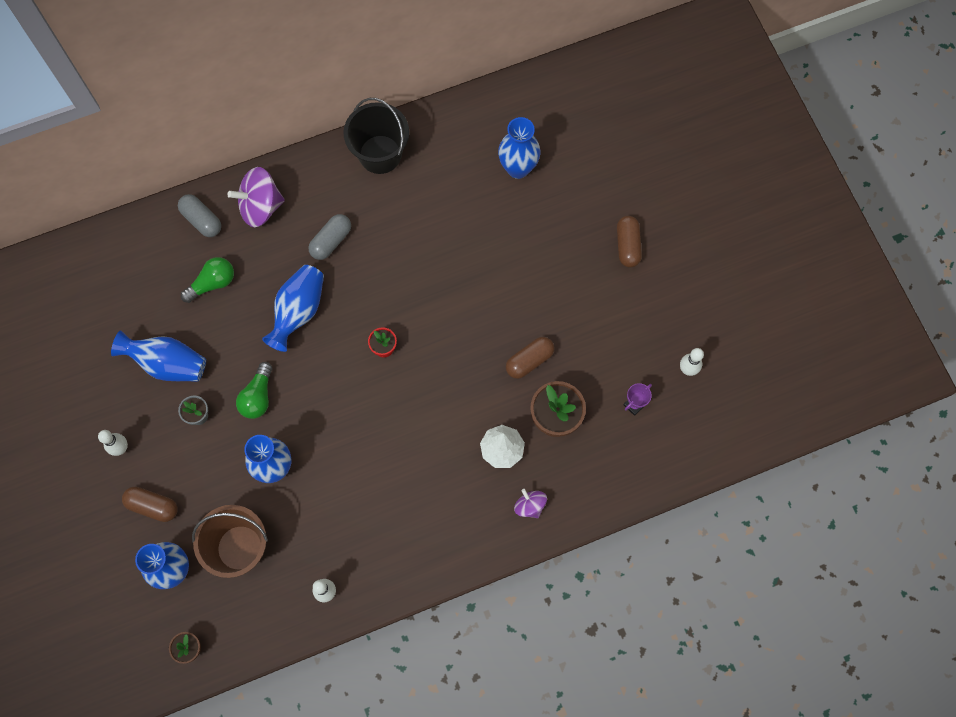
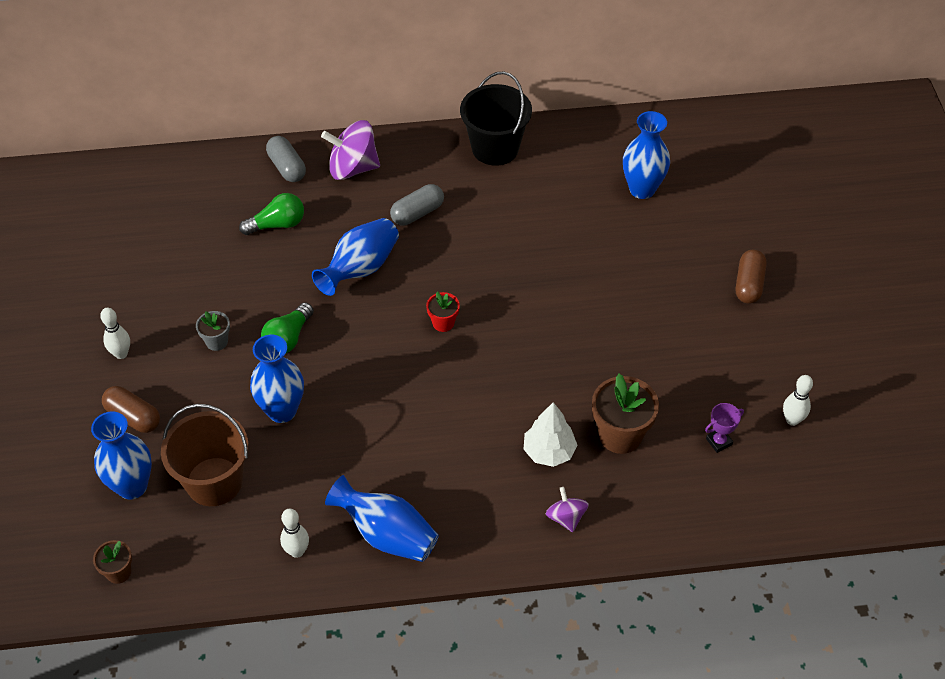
camera: 15 degrees right, 20 degrees down
blue vase [111,330,206,381] -> blue vase moved to [325,475,439,562]
brown capsule [506,337,555,379] -> none

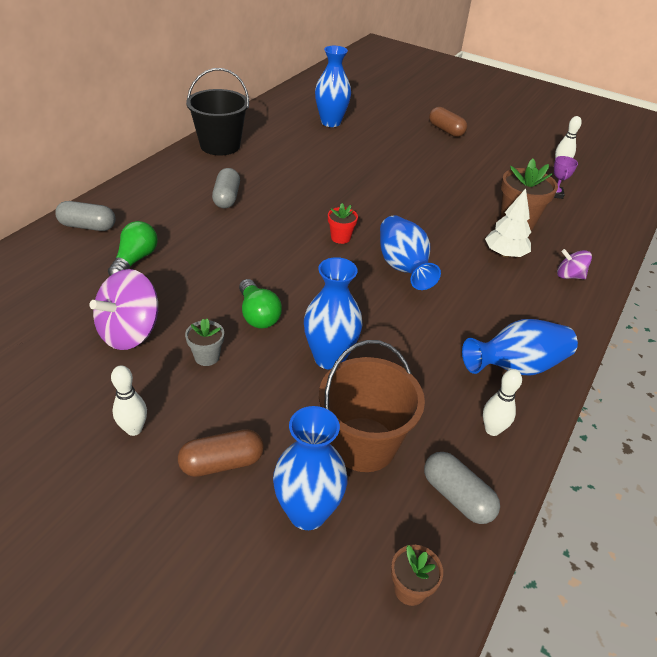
camera: 55 degrees left, 10 degrees down
blue vase [312,218,399,296] -> blue vase moved to [380,215,441,290]
purple spinning top [321,120,380,180] -> purple spinning top moved to [89,269,158,350]
none -> grey capsule [424,452,500,524]

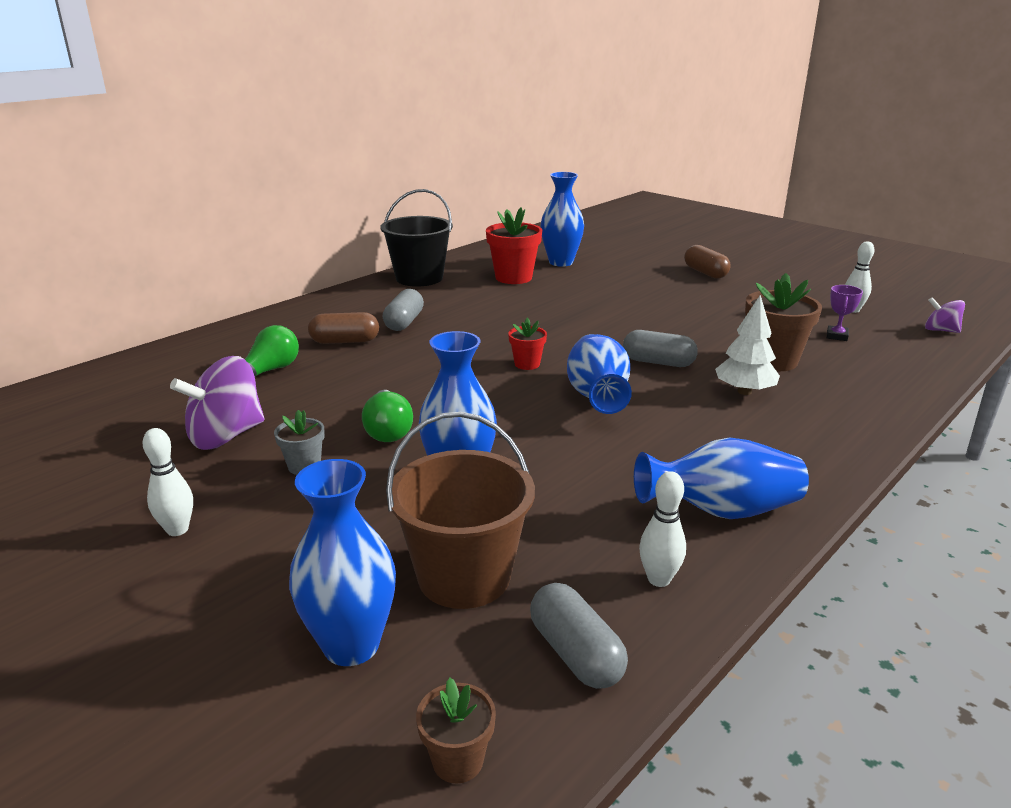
camera: 15 degrees right, 15 degrees down
grey capsule [55,201,116,231] -> grey capsule moved to [623,330,698,367]
brown capsule [178,429,264,477] -> brown capsule moved to [308,312,379,344]
purple spinning top [557,249,592,279] -> purple spinning top moved to [925,297,965,333]
none -> red flower pot [486,207,542,284]

